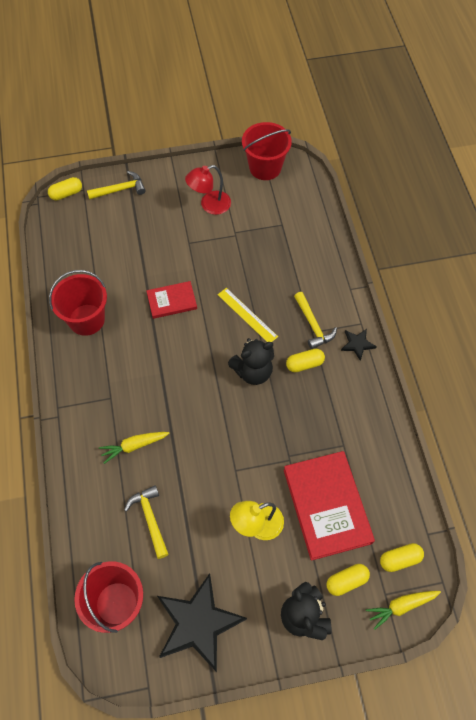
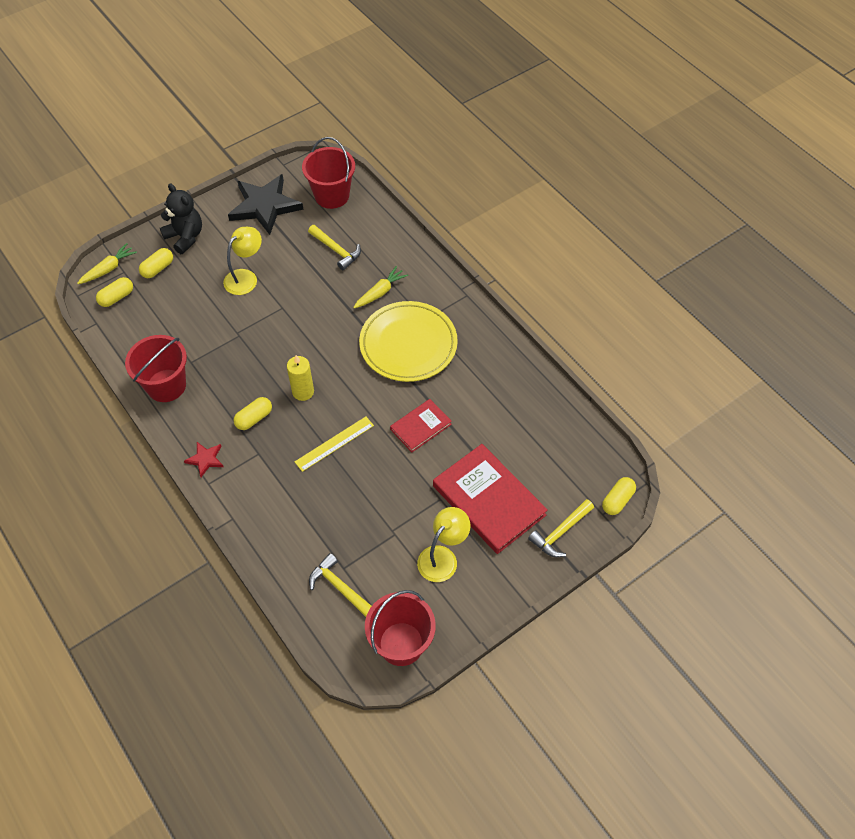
camera: 155 degrees right, 5 degrees down
red bucket [49,270,107,336] -> red bucket moved to [125,335,187,402]
red lamp [185,165,231,215] -> yellow lamp [417,507,471,582]
yellow ruler [218,288,278,342] -> yellow ruler turned 60 degrees counterclockwise [295,417,374,472]
black teddy bear [228,338,274,385] -> yellow candle [287,355,314,401]
red book [284,451,375,561] -> red book moved to [433,444,548,554]
yellow hammer [294,292,337,349] -> yellow hammer moved to [309,553,371,617]
black star [341,329,377,361] -> red star [184,442,224,477]
none -> yellow plate [359,301,458,382]

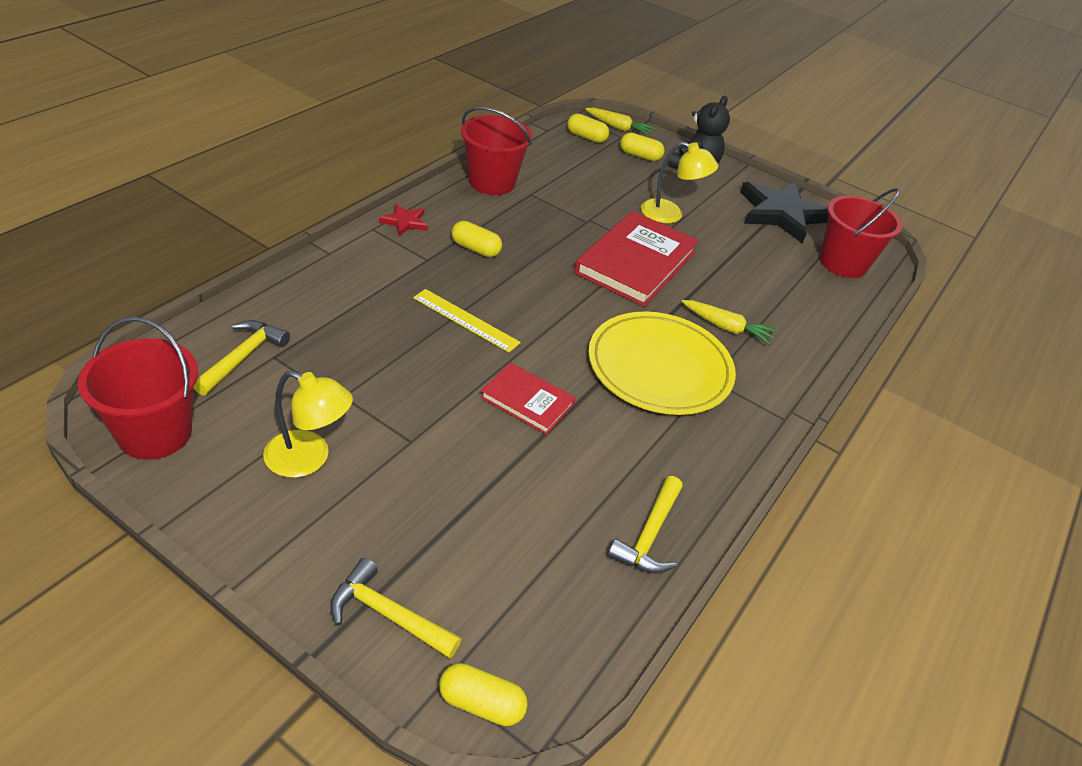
camera: 65 degrees right, 15 degrees down
yellow candle [287,355,314,401] -> none
yellow hammer [308,225,361,270] -> yellow hammer moved to [608,476,683,574]
red book [433,444,548,554] -> red book moved to [574,211,699,307]

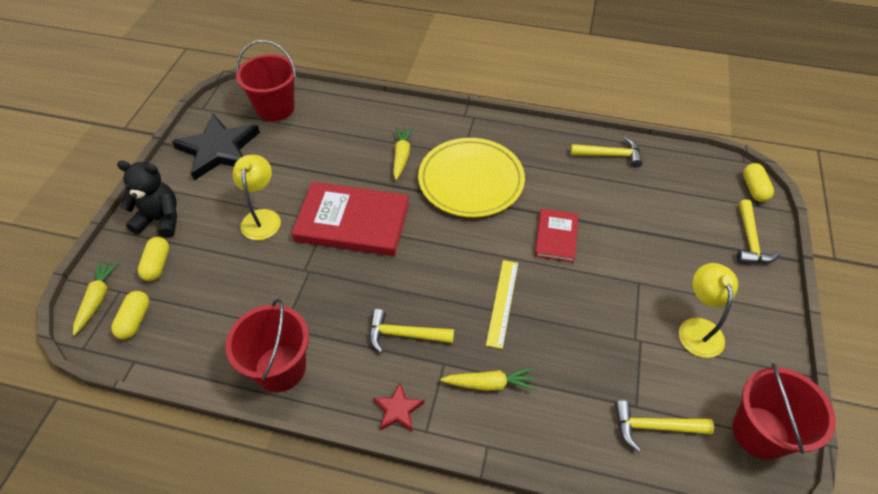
camera: 105 degrees left, 10 degrees up
yellow capsule [451,221,502,257] -> yellow hammer [369,309,454,353]
none -> yellow carrot [441,367,536,391]

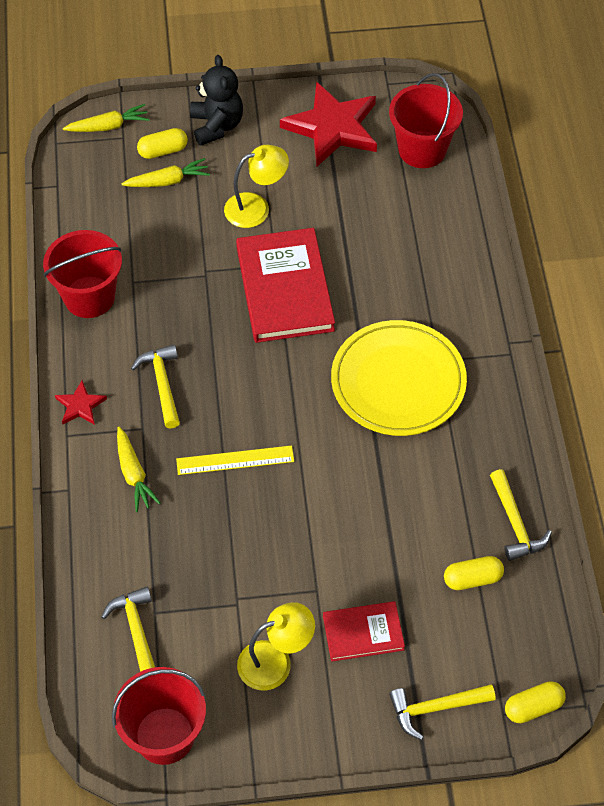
camera: 70 degrees right, 5 degrees up
yellow capsule [111,291,150,339] -> yellow capsule moved to [444,556,504,590]
black star [172,114,260,181] -> red star [280,82,377,166]
yellow carrot [393,127,414,180] -> yellow carrot moved to [121,158,210,187]
red book [535,208,578,263] -> red book moved to [323,601,405,662]

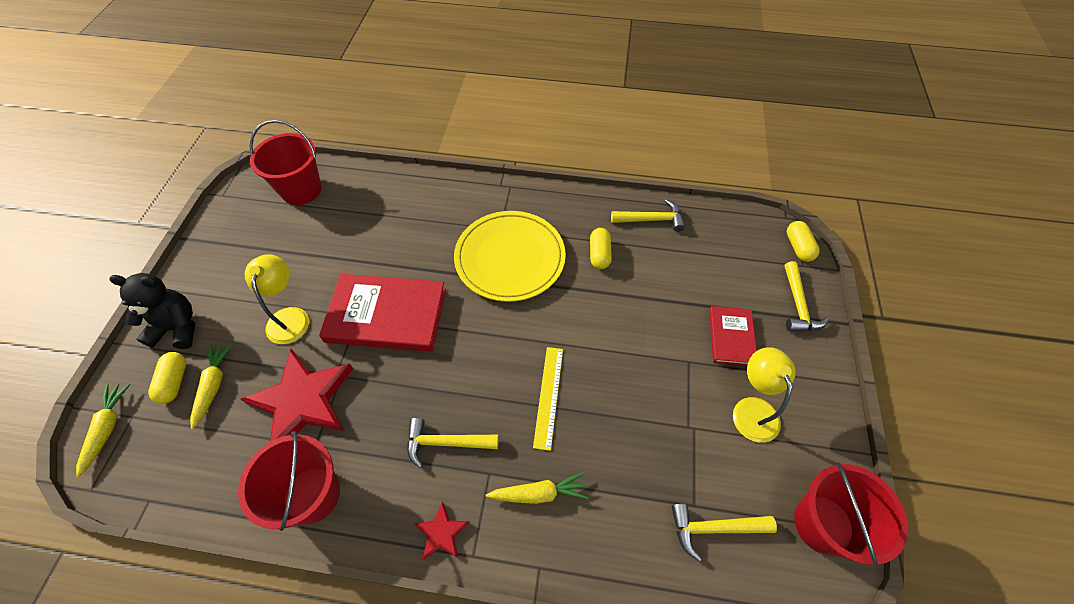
camera: 75 degrees left, 0 degrees up
red star [280,82,377,166] -> red star moved to [241,349,353,442]
yellow capsule [444,556,504,590] -> yellow capsule moved to [590,228,612,269]

